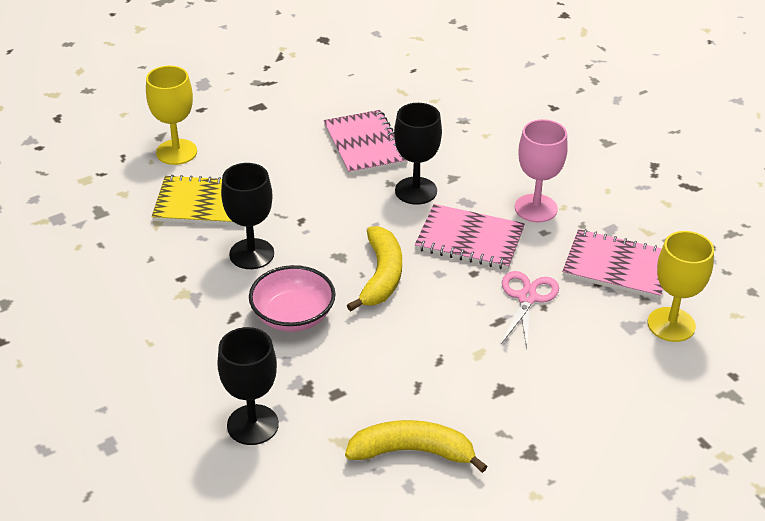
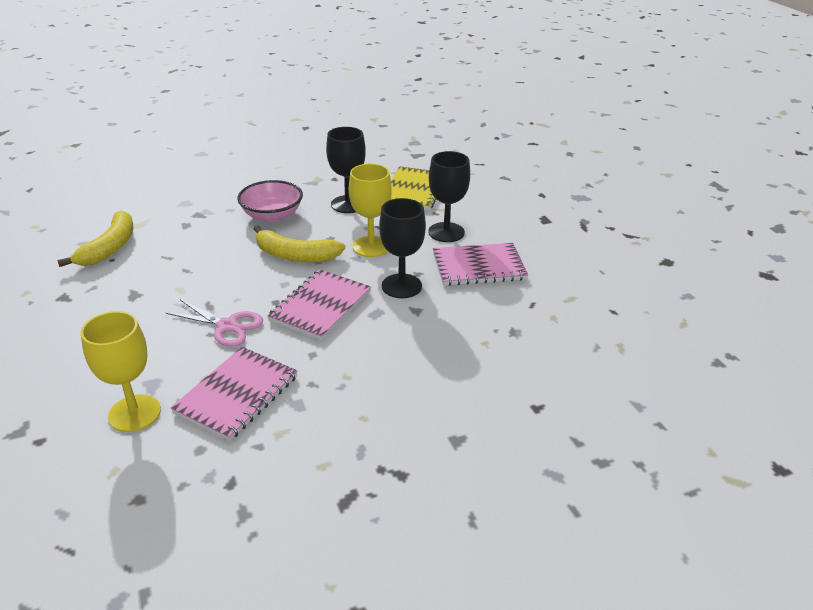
camera: 100 degrees right, 5 degrees down
yellow goblet [146,66,197,165] -> yellow goblet moved to [349,164,392,257]
black goblet [217,327,279,445] -> black goblet moved to [428,151,470,242]
pink goblet [515,119,568,222] -> none

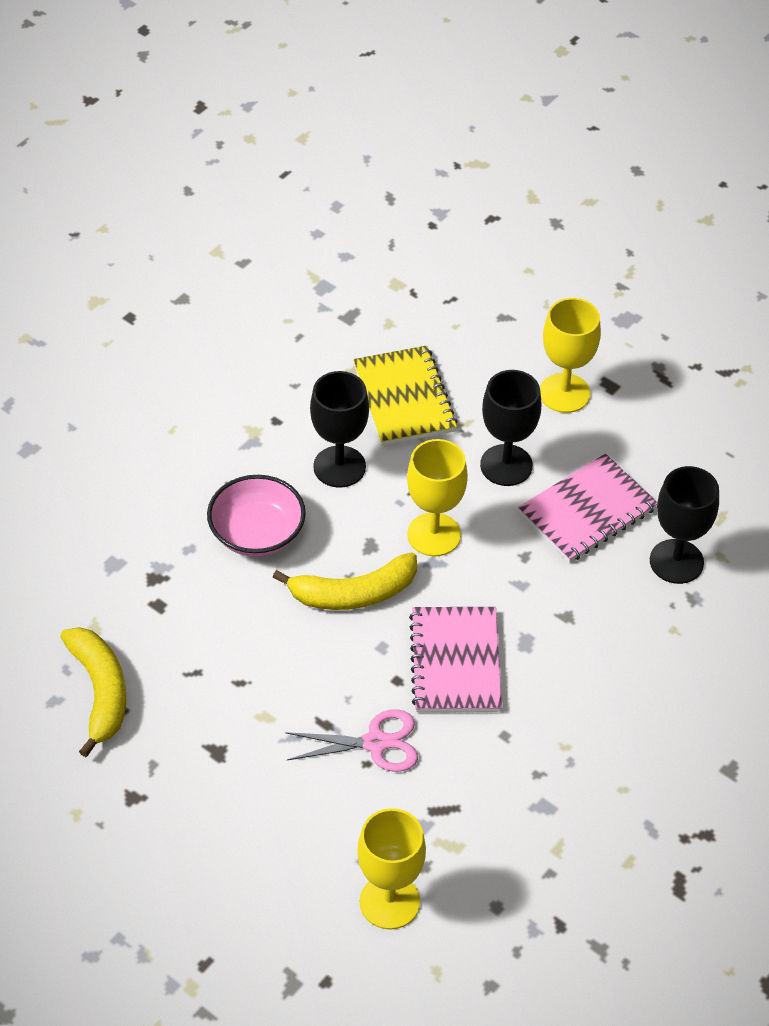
camera: 30 degrees left, 15 degrees up
pink notebook [170,347,298,441] -> none
black goblet [379,198,426,298] -> black goblet moved to [650,466,719,584]
none -> yellow goblet [540,298,601,413]

